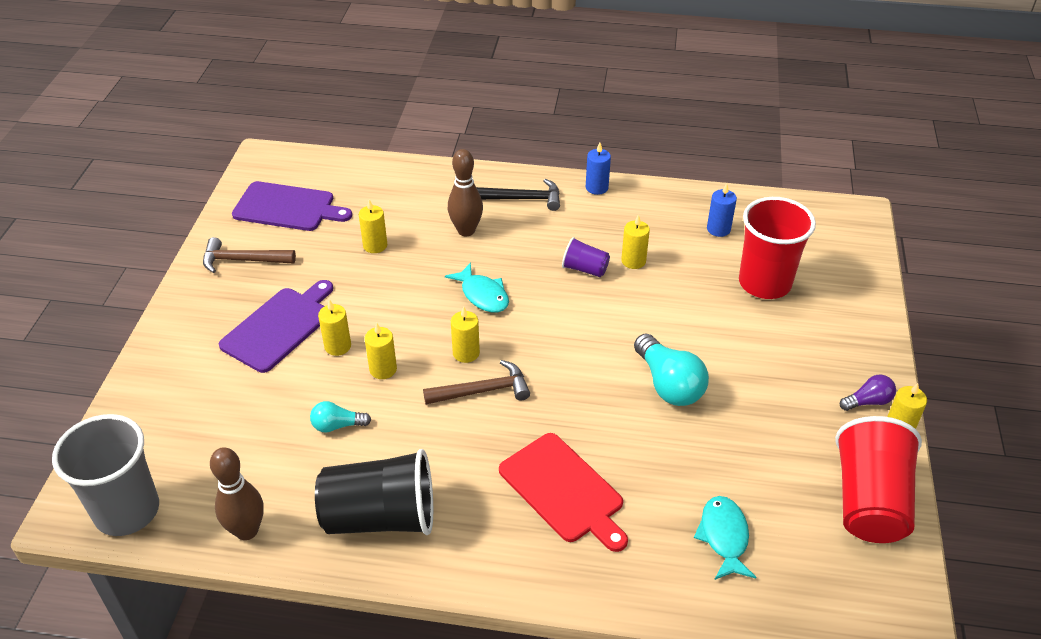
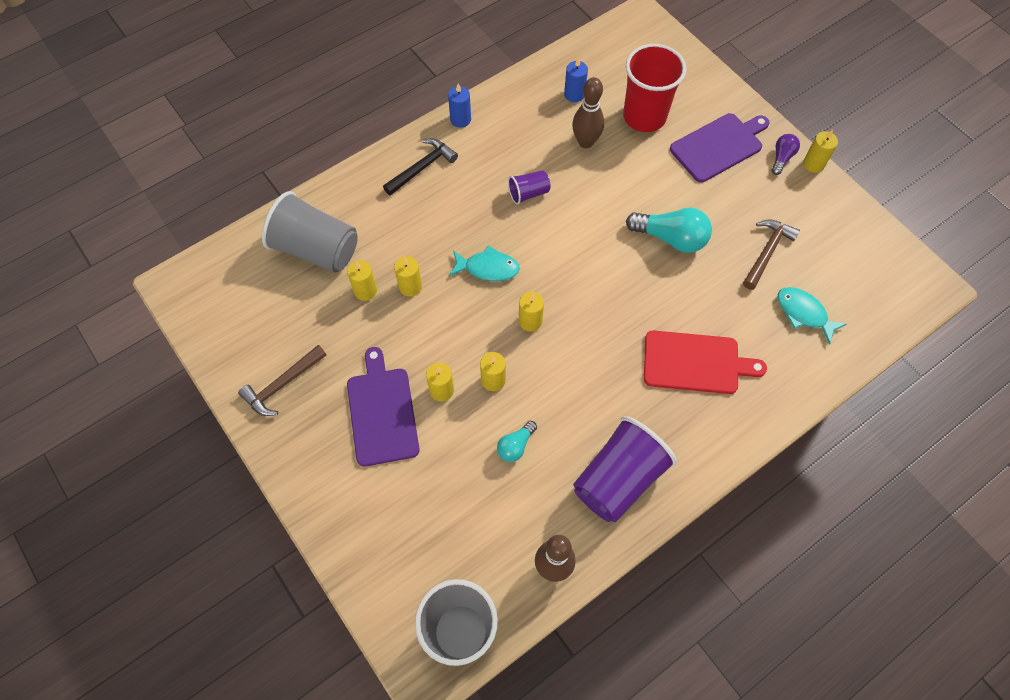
camera: 45 degrees left, 20 degrees up
purple cutting board [232,181,352,231] -> purple cutting board moved to [670,113,769,183]
black cup [315,449,433,535] -> purple cup [573,416,677,522]
brown hammer [423,360,530,404] -> brown hammer moved to [743,219,800,290]
brown bowling pin [448,149,483,236] -> brown bowling pin moved to [572,77,604,148]
yellow candle [621,214,650,269] -> yellow candle moved to [394,256,422,297]
red cup [835,416,922,543] -> none
none -> grey cup [262,191,358,273]

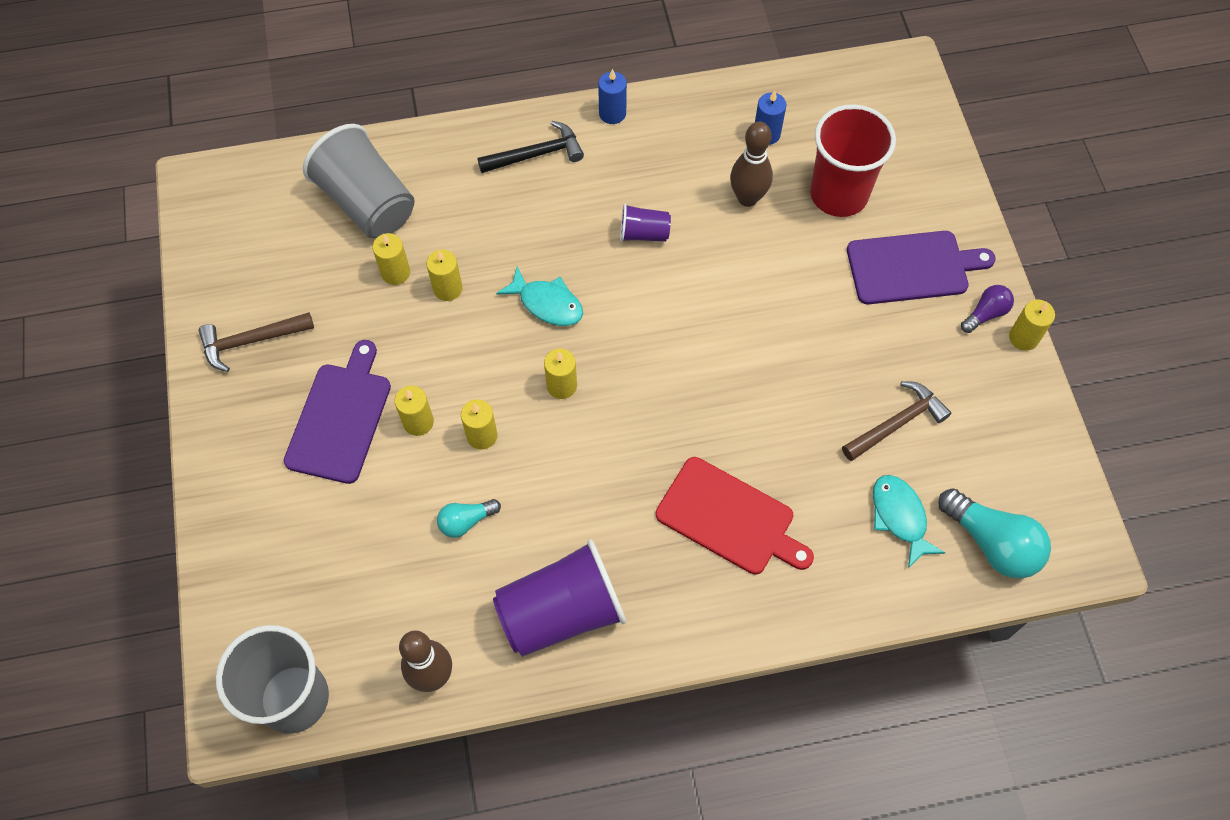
camera: 25 degrees right, 0 degrees up
turquoise light bulb [626,208,712,253] -> turquoise light bulb moved to [938,488,1051,579]

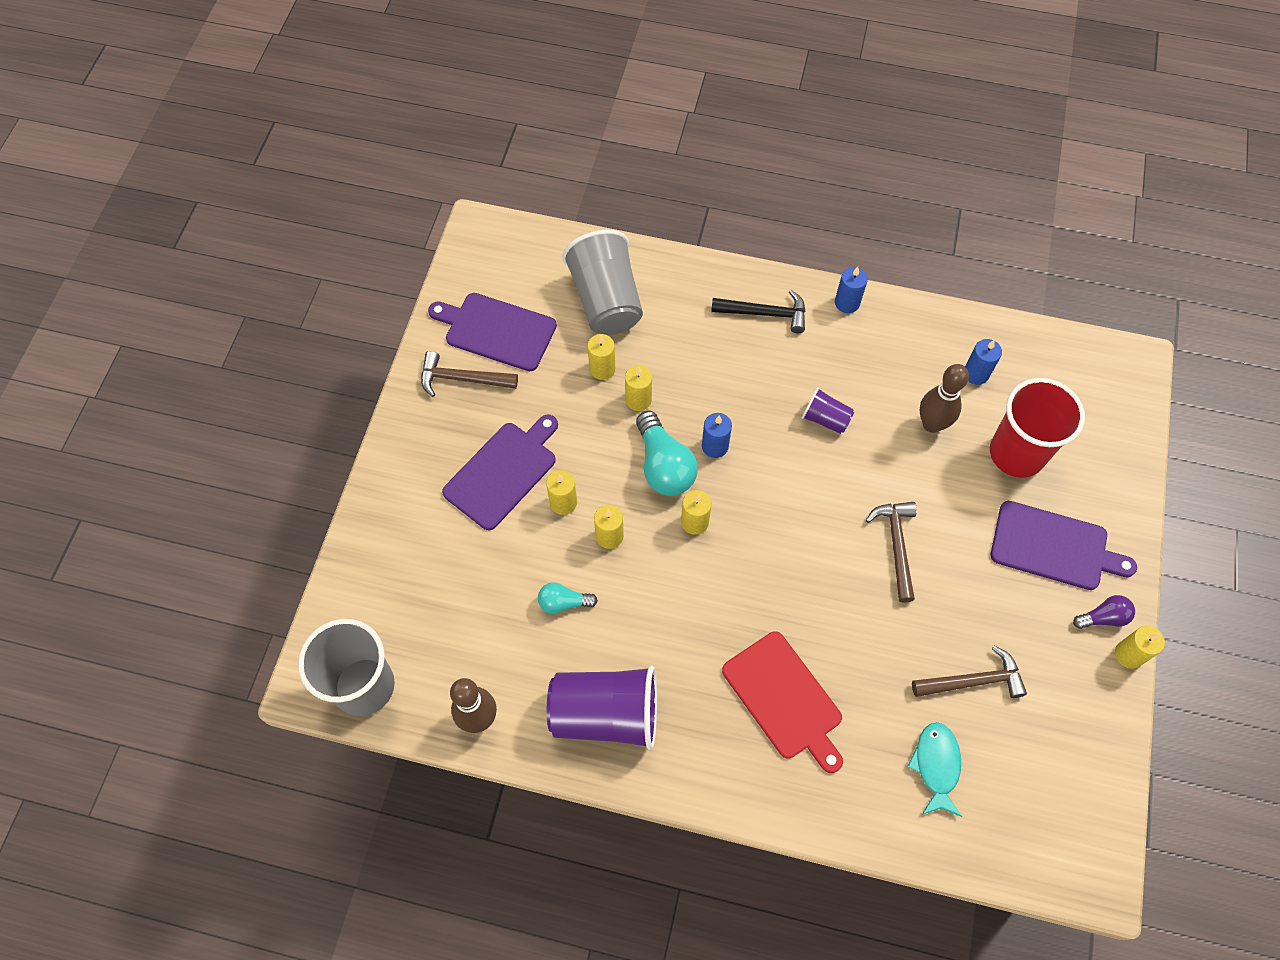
camera: 25 degrees right, 0 degrees up
turquoise fish [496,266,583,326] -> blue candle [702,413,732,458]
turquoise light bulb [938,488,1051,579] -> turquoise light bulb moved to [636,411,698,496]
none -> purple cutting board [428,293,557,371]
none -> brown hammer [866,502,917,602]

